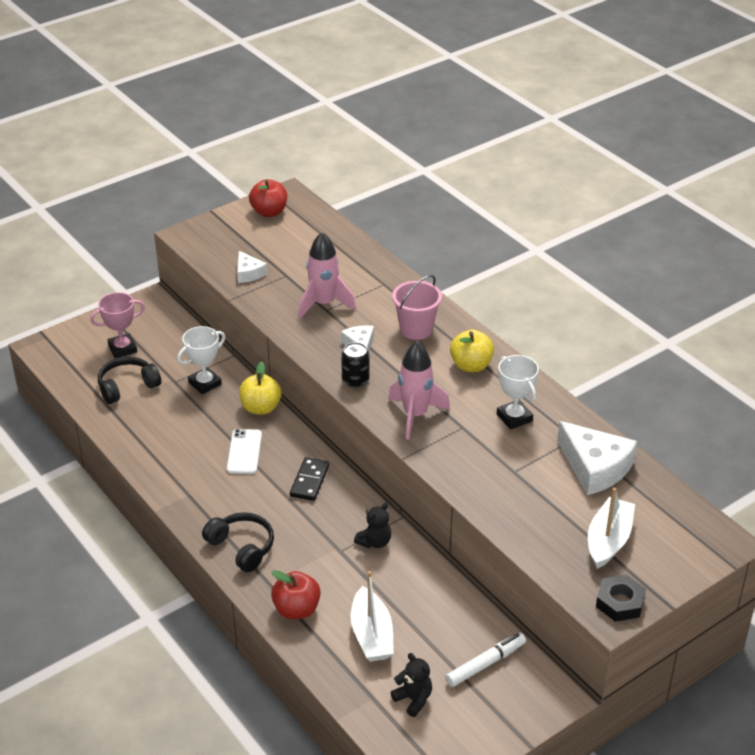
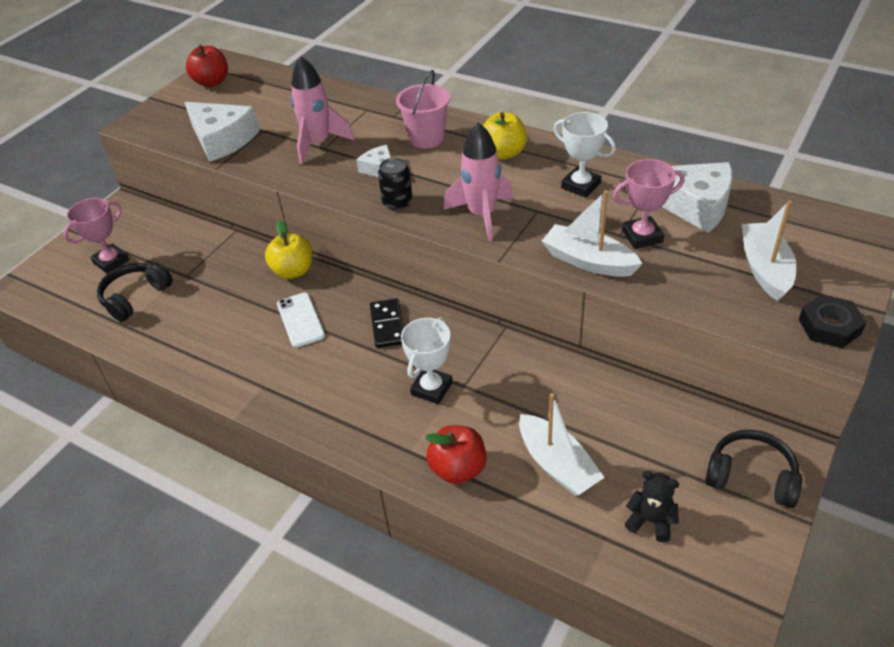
camera: 20 degrees left, 5 degrees up
white trophy [177,326,225,394] -> white trophy moved to [401,317,452,404]
black headphones [202,512,274,572] -> black headphones moved to [705,430,802,508]
white cheese [237,251,268,283] -> white cheese [184,102,260,162], size x1.87
black teddy bear [354,503,391,548] -> none
white marker [445,633,526,687] -> none
none -> white boat [542,190,643,277]
none -> pink trophy [613,159,685,249]

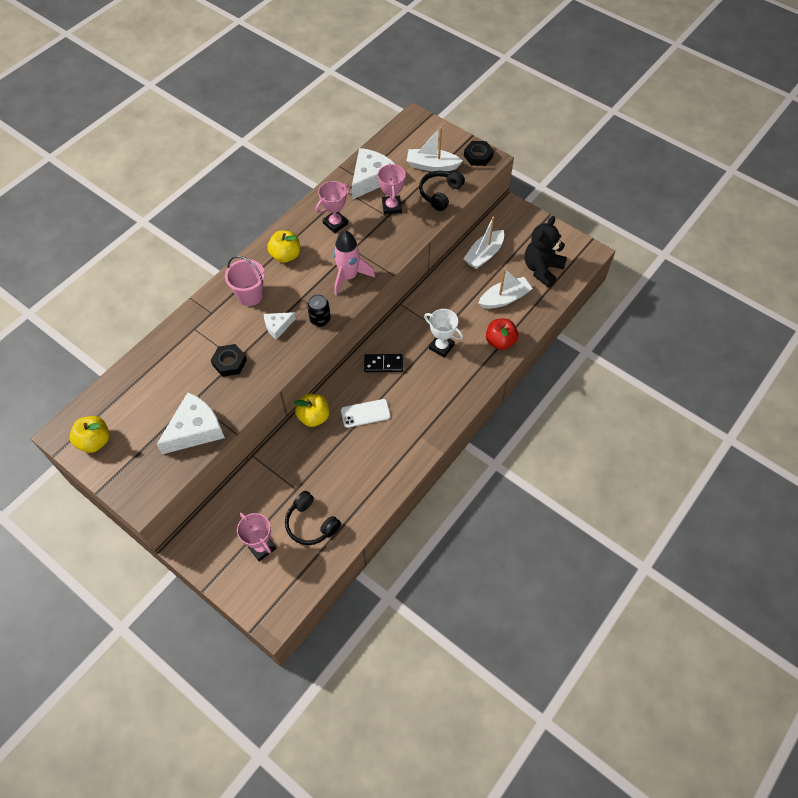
camera: 85 degrees left, 15 degrees up
red apple [186,44,228,87] -> yellow apple [70,416,110,453]
pink rocket [290,56,354,164] -> black nut [211,344,247,377]
white boat [542,190,643,277] -> white boat moved to [463,217,504,269]
white trophy [554,112,616,198] -> pink trophy [316,181,350,233]
black teddy bear [625,471,679,543] -> black teddy bear [525,216,567,287], size x1.85
black headphones [705,430,802,508] -> black headphones moved to [419,171,465,211]

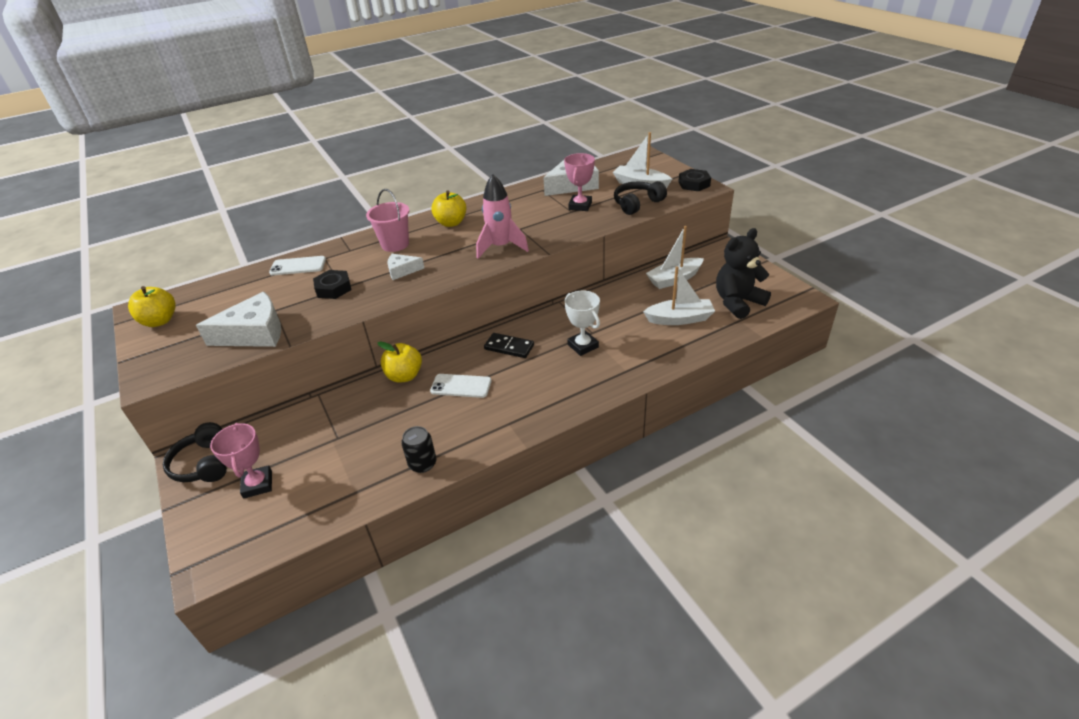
camera: 25 degrees right, 20 degrees down
black headphones [285,491,341,545] -> black headphones moved to [163,422,227,482]
black can [307,294,331,327] -> black can moved to [401,426,437,473]
pink trophy [316,181,350,233] -> none
red apple [486,319,518,350] -> none
none -> white phone [269,256,326,275]

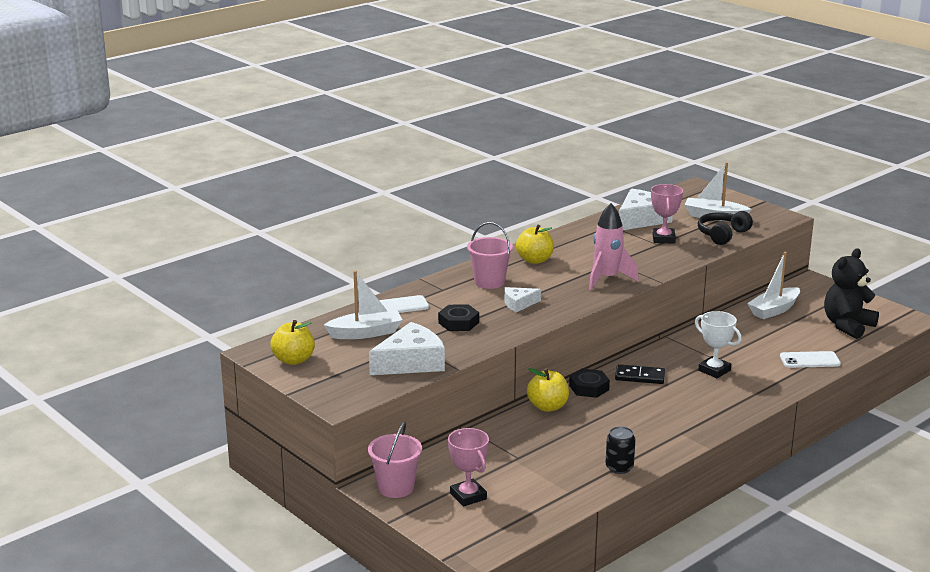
camera: 15 degrees left, 15 degrees down
black headphones [163,422,227,482] -> pink bucket [368,421,422,498]
white phone [430,374,491,398] -> white phone moved to [780,351,841,368]
white boat [643,266,715,325] -> white boat moved to [324,270,402,339]
black nut [678,169,711,191] -> black nut moved to [569,368,610,398]

